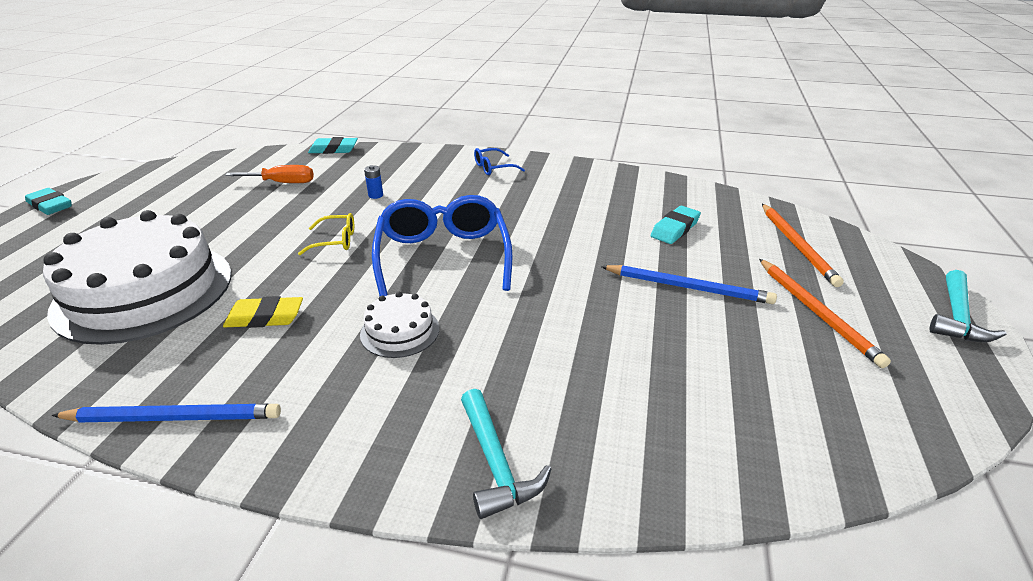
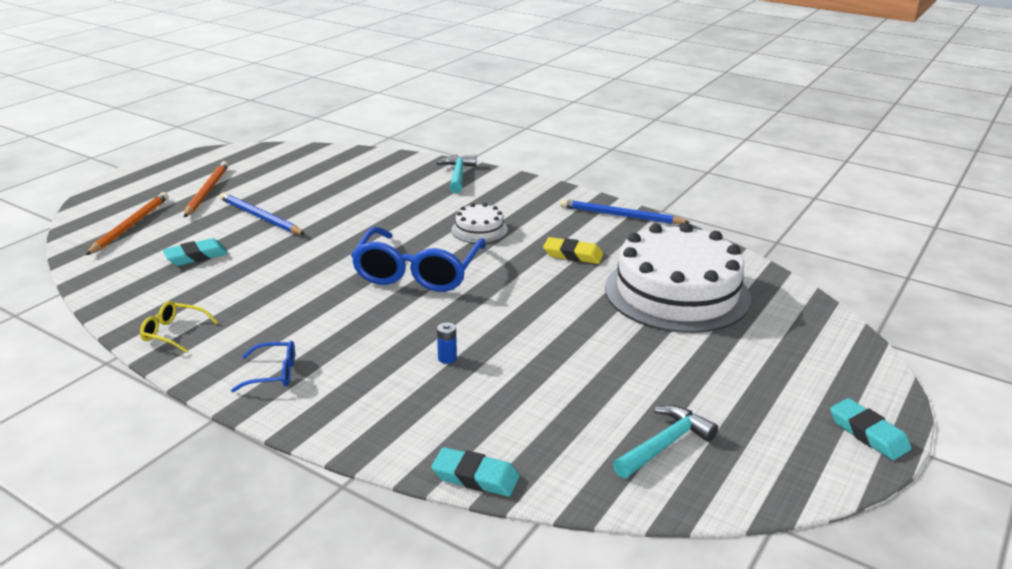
camera: 160 degrees left, 5 degrees down
orange screwdriver [225,165,314,183] -> none
yellow glasses [298,213,354,255] -> yellow glasses moved to [140,301,218,353]
turquoise hammer [930,270,1006,342] -> turquoise hammer moved to [613,405,718,478]

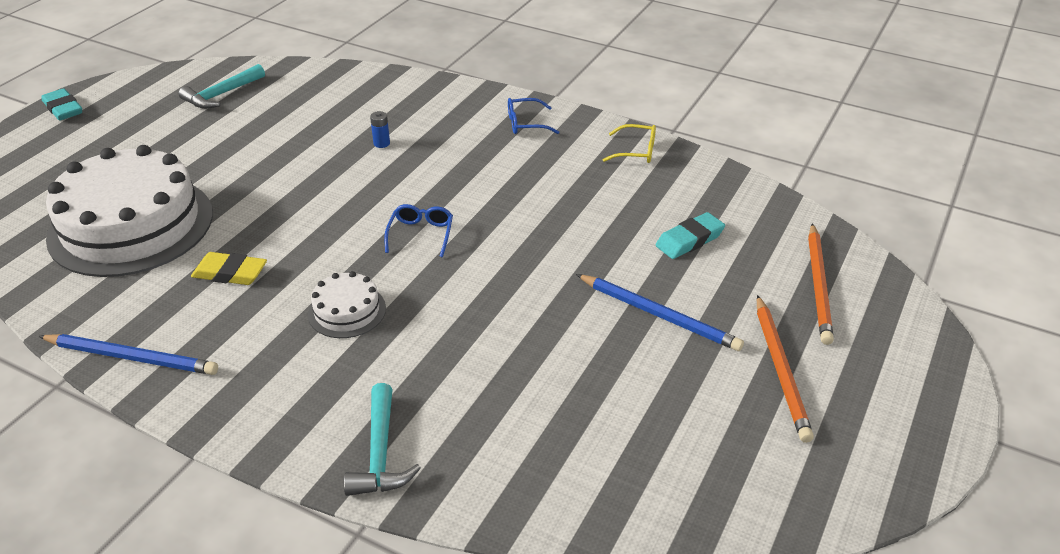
camera: 175 degrees right, 10 degrees up
blue glasses [351,227,486,292] -> blue glasses [384,204,453,257], size x0.46
turquoise eraser [431,447,519,497] -> none

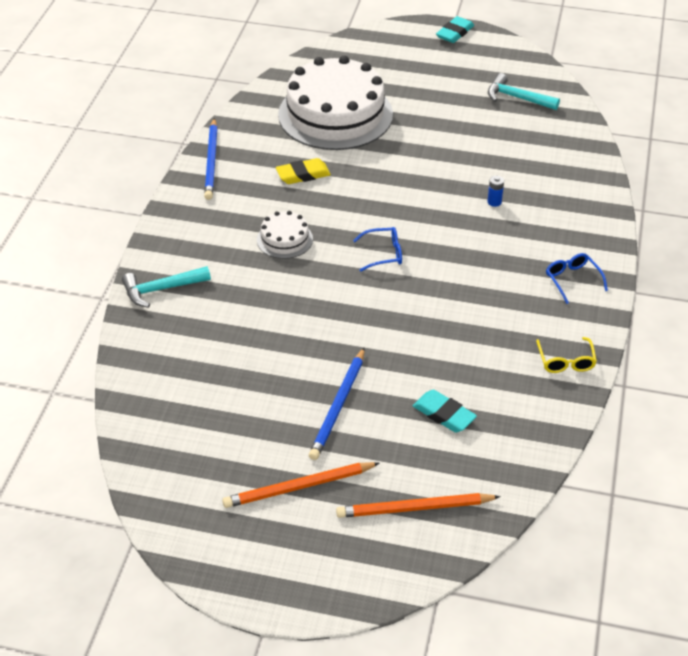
camera: 75 degrees right, 5 degrees up
yellow eraser [191,252,267,285] -> yellow eraser turned 75 degrees clockwise [276,158,331,184]

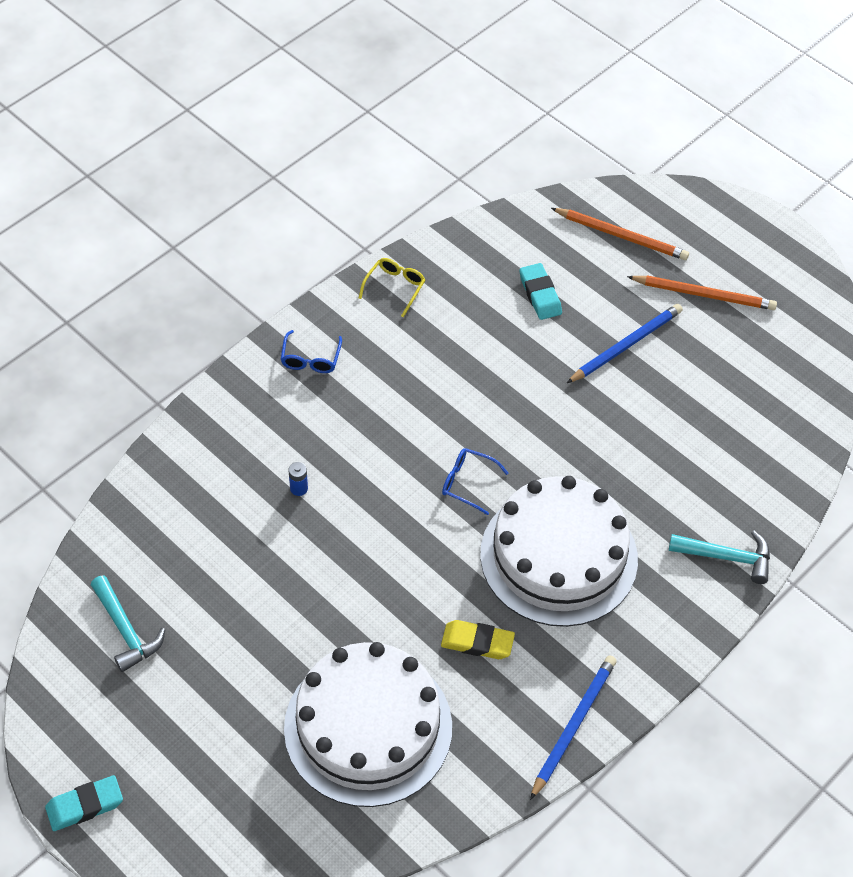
camera: 150 degrees left, 10 degrees up
white cake [257,211,313,259] -> white cake [480,476,638,627], size x2.27

